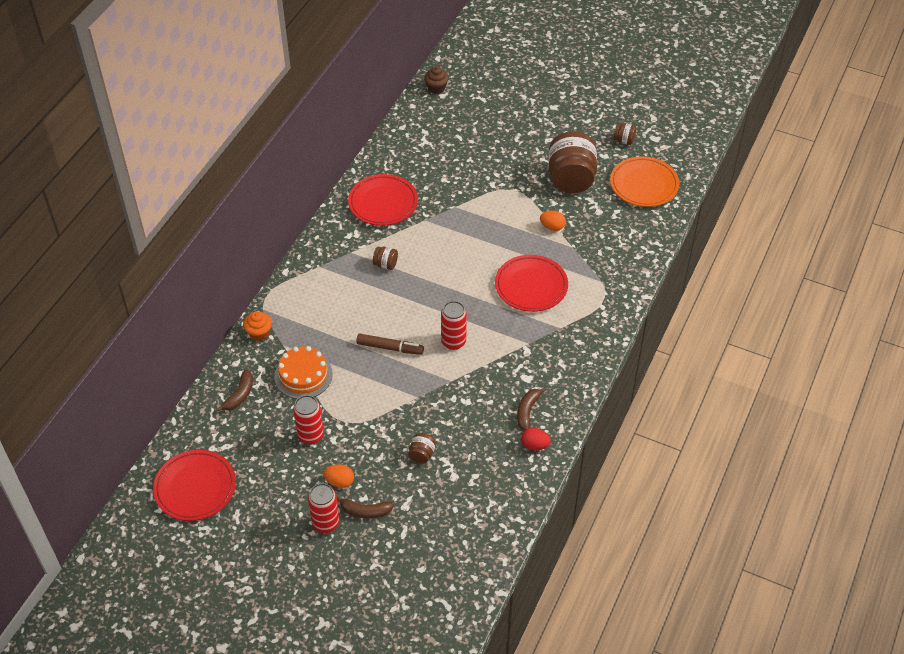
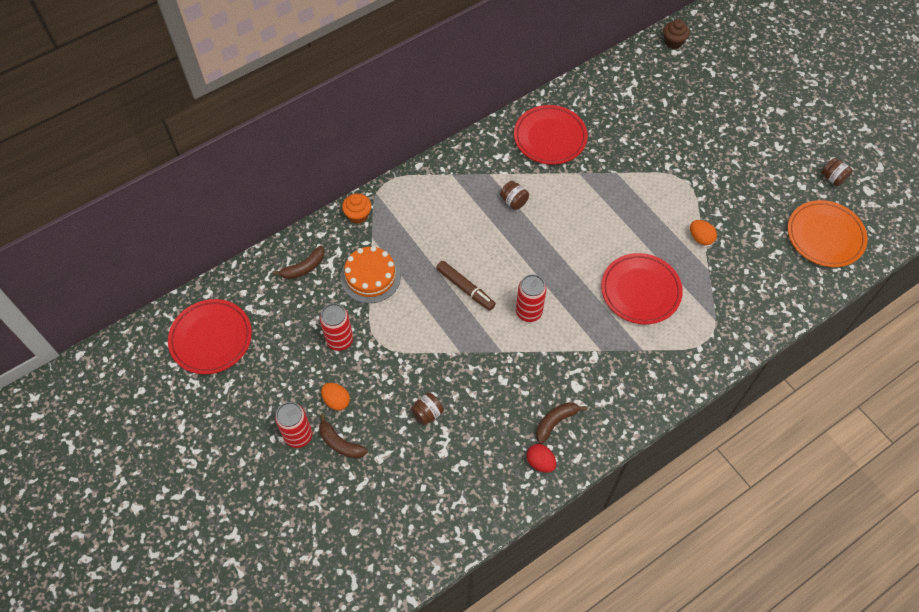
camera: 30 degrees right, 10 degrees up
brown jar [549,131,597,193] -> none

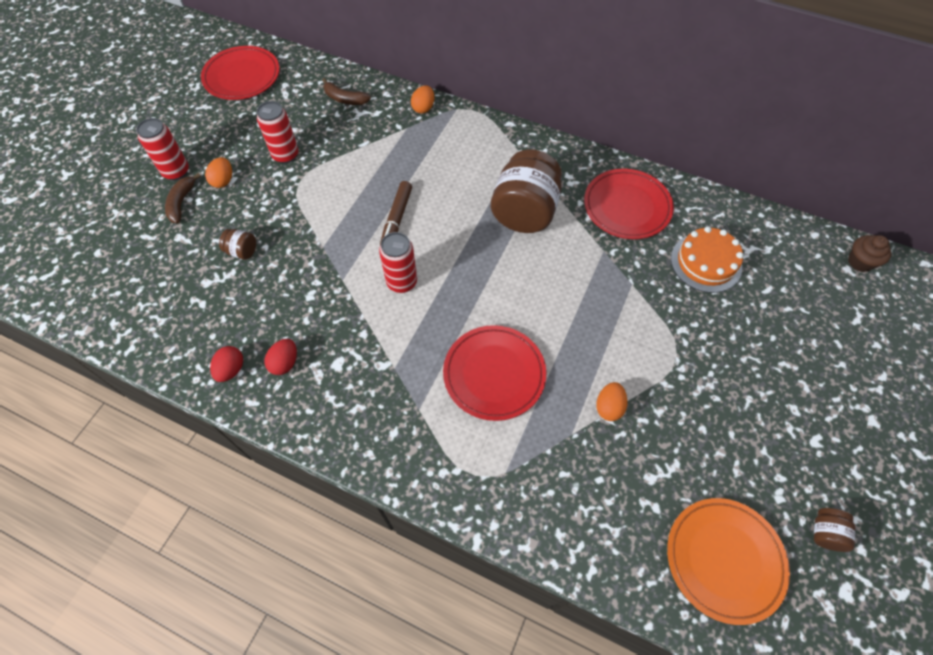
camera: 60 degrees right, 0 degrees up
orange cake [341,246,401,303] -> orange cake moved to [671,226,744,293]
orange cupcake [342,194,371,224] -> orange egg [411,85,434,113]
brown jar [500,181,529,210] -> brown jar [491,149,562,233], size x2.34
brown banana [536,402,587,444] -> red egg [264,339,297,375]

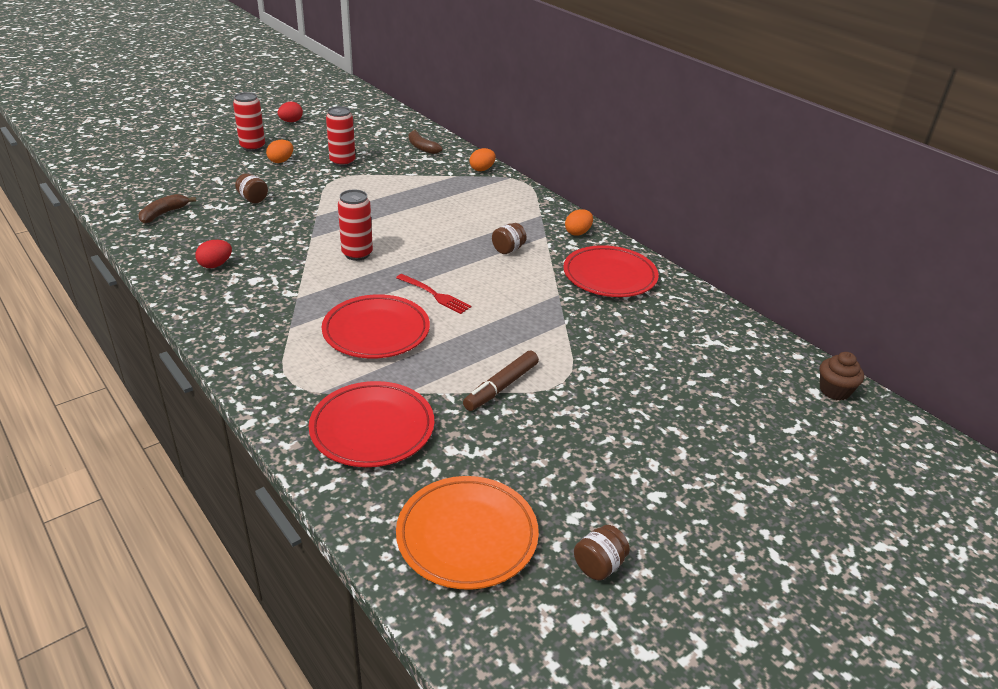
camera: 25 degrees right, 25 degrees down
brown banana [165,173,201,223] -> brown banana moved to [139,194,196,224]
red plate [201,46,280,100] -> red plate moved to [309,381,434,467]
red egg [210,346,243,382] -> red egg moved to [278,102,303,122]
brown marker [380,181,412,245] -> brown marker moved to [463,350,539,411]
brown jar [491,149,562,233] -> brown jar [492,223,527,254], size x0.43
orange egg [596,382,627,421] -> orange egg moved to [565,209,593,236]
orange cake [671,226,744,293] -> none
none -> red fork [396,274,471,314]

